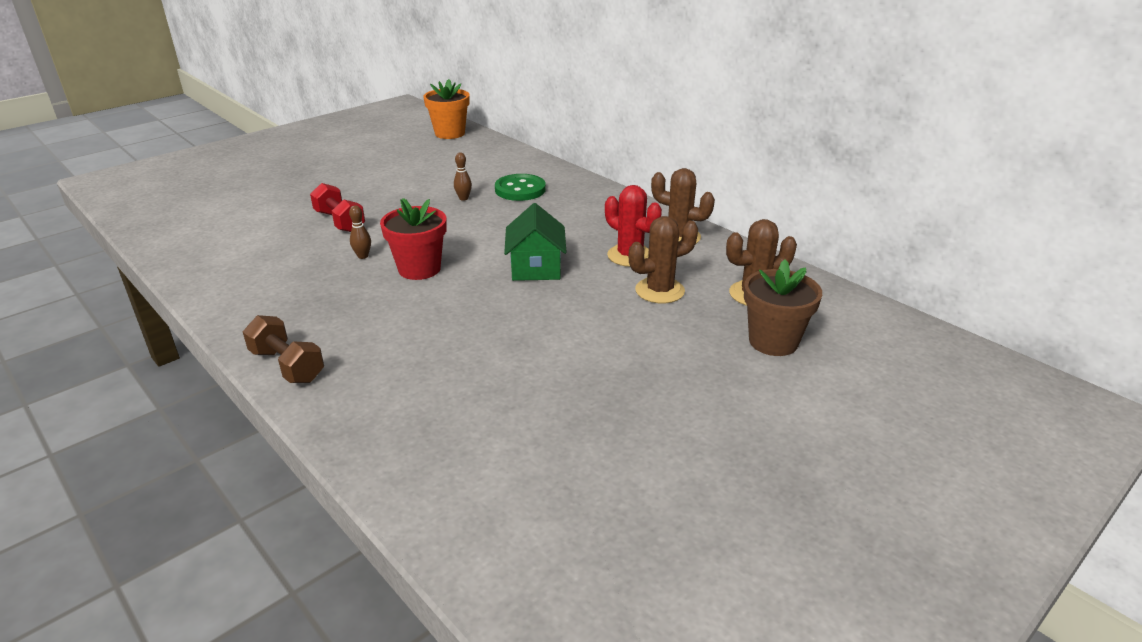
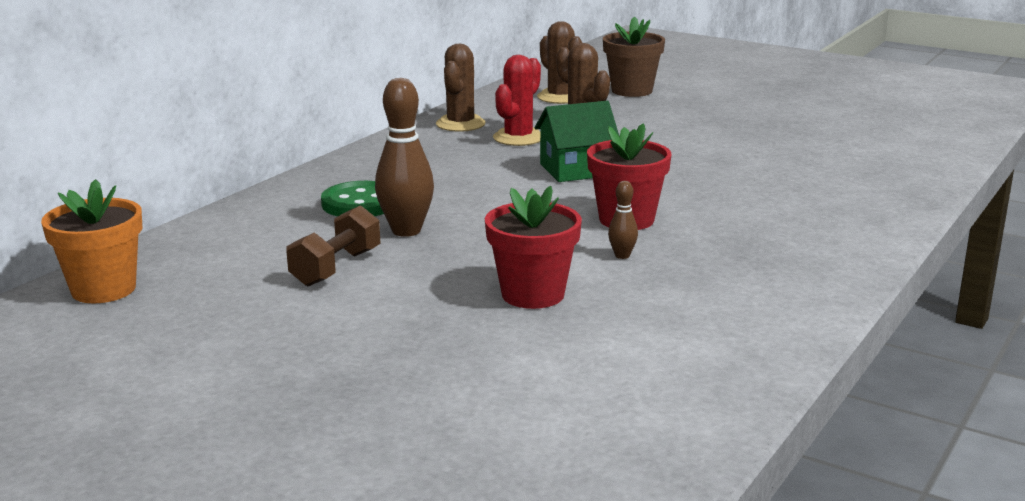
camera: 105 degrees left, 10 degrees down
brown dumbbell [243,315,324,383] -> brown dumbbell moved to [286,205,381,286]
red dumbbell [310,183,365,232] -> red flower pot [485,186,582,309]
brown bowling pin [454,152,472,201] -> brown bowling pin [375,78,434,237], size x2.07

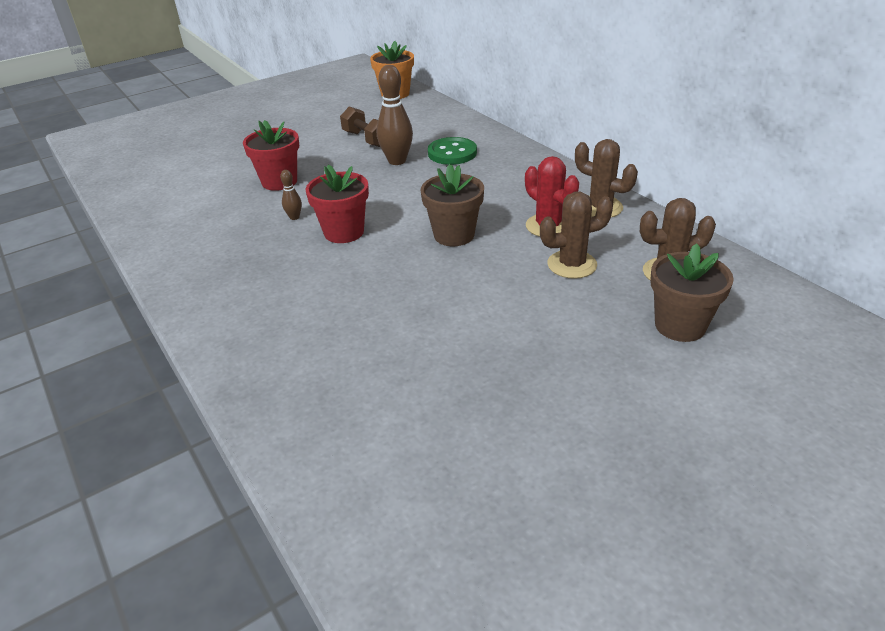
camera: 115 degrees right, 15 degrees up
green house [535,101,620,182] -> brown flower pot [420,164,484,246]

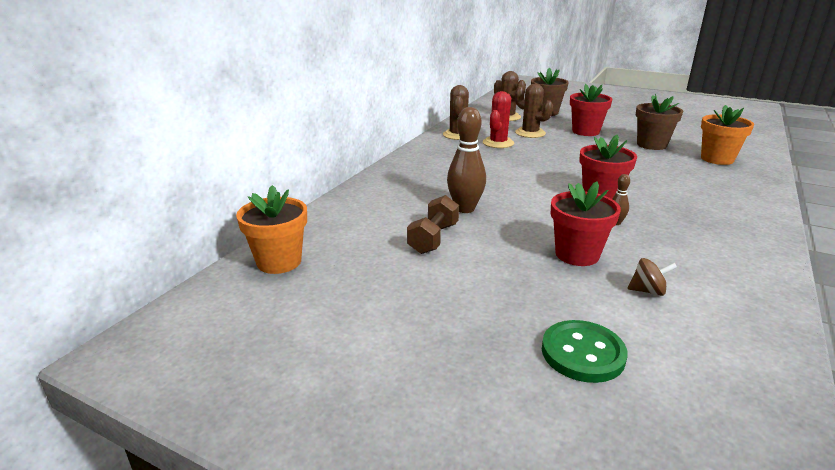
camera: 120 degrees left, 10 degrees down
brown flower pot [420,164,484,246] -> brown flower pot moved to [636,93,683,150]
green button [428,137,477,165] -> green button moved to [542,320,628,383]
none -> red flower pot [570,84,613,136]
none -> brown spinning top [628,258,677,296]
none -> orange flower pot [701,105,754,165]

